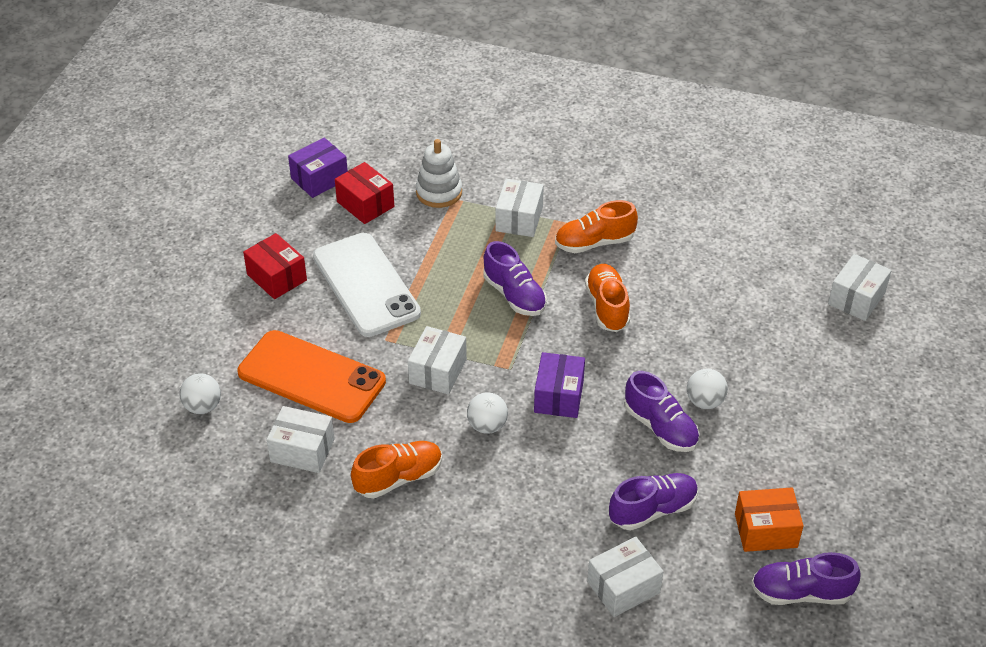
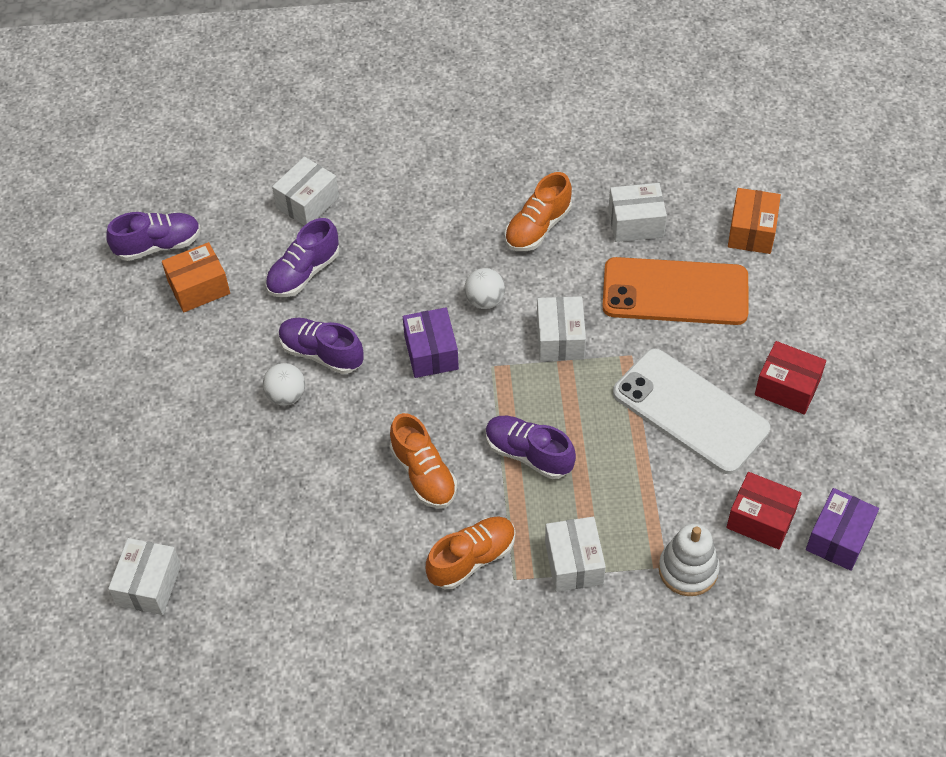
camera: 160 degrees right, 10 degrees up
white ball [179,373,221,414] -> orange box [728,188,781,254]

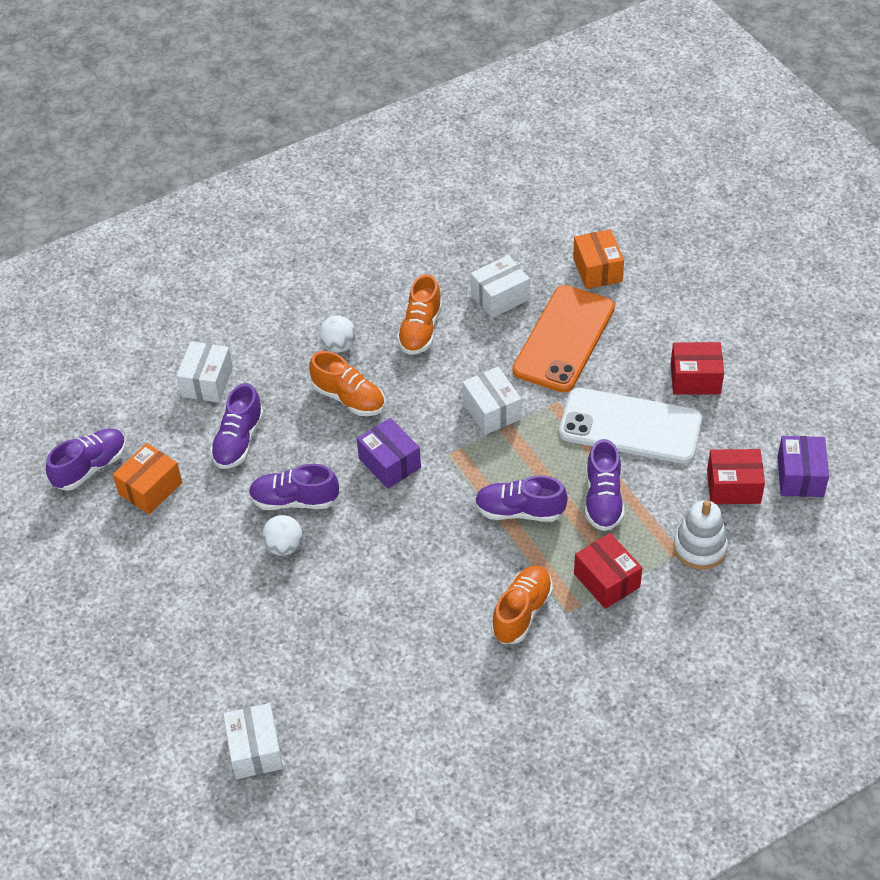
camera: 25 degrees left, 5 degrees down
orange shoe [390,413,457,508] -> orange shoe moved to [309,351,385,416]
white ball [464,268,505,309] -> white ball moved to [319,316,356,353]
white box [545,517,606,592] -> red box [574,533,642,609]
orange phone [602,257,749,325] -> orange phone turned 45 degrees counterclockwise [512,285,615,393]
none -> purple shoe [585,439,624,531]

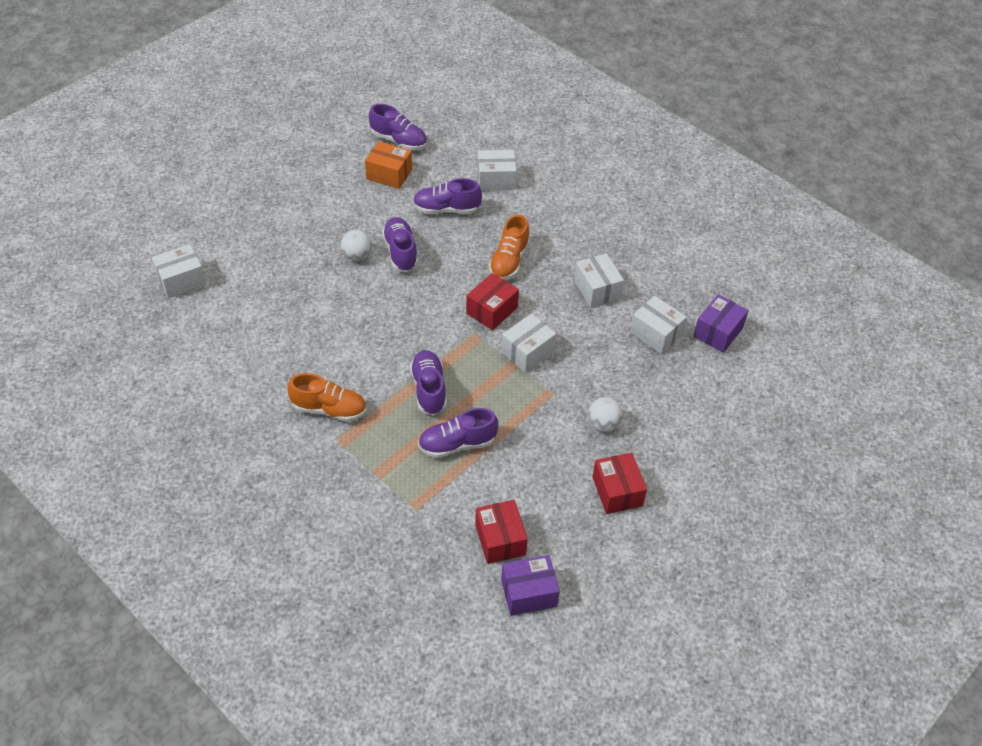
camera: 70 degrees right, 0 degrees up
white ball [319,316,356,353] -> white ball moved to [588,397,623,432]
purple box [357,418,421,489] -> purple box moved to [693,295,748,353]
orange shoe [397,274,442,355] -> white box [574,253,624,307]
orange phone [512,285,615,393] -> none
white phone [559,388,702,464] -> none
orange box [573,229,624,289] -> none
red box [574,533,642,609] -> red box moved to [466,273,519,330]
white stacking toy [673,500,728,570] -> none

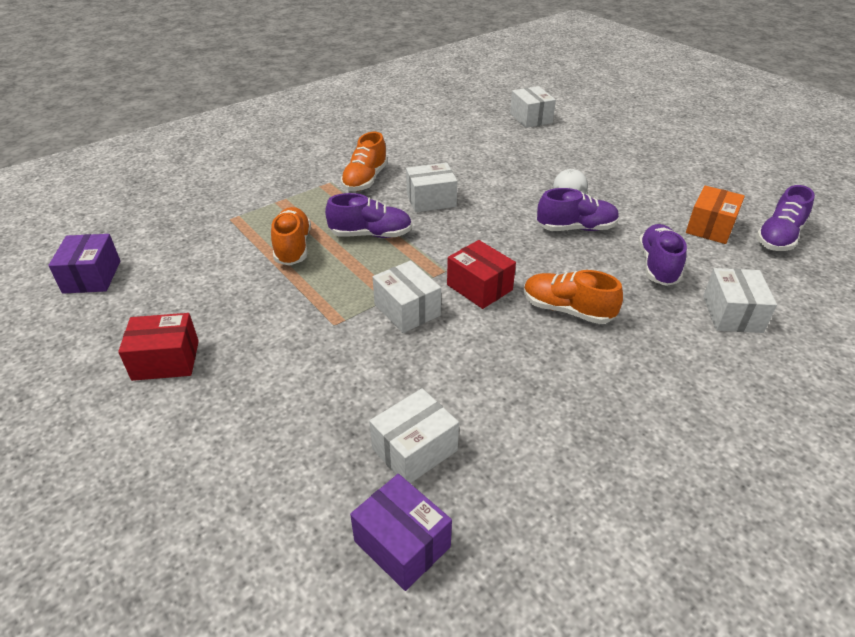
camera: 100 degrees right, 10 degrees down
purple shoe [418,408,498,458] -> orange shoe [271,207,311,266]
red box [475,500,528,564] -> none
white box [574,253,624,307] -> white box moved to [406,163,457,212]
white ball [588,397,623,432] -> none

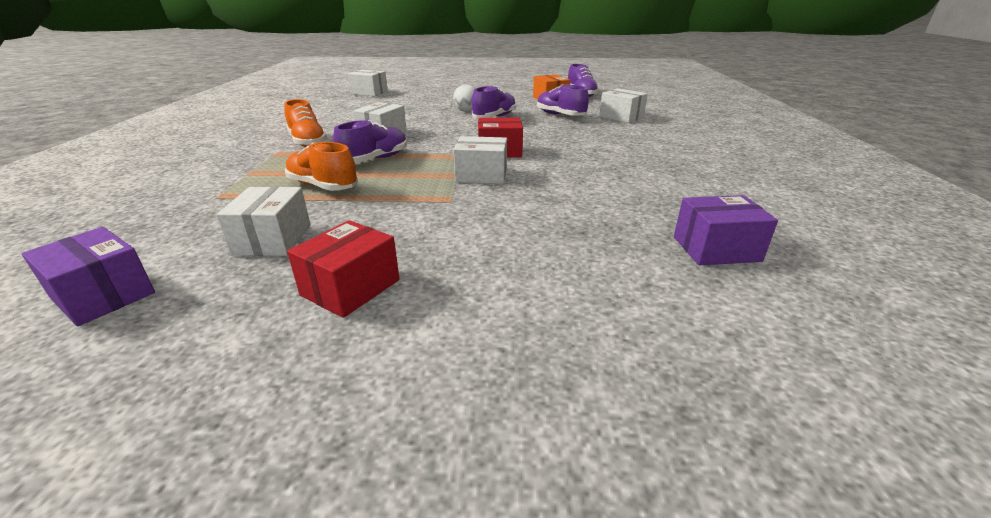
camera: 50 degrees left, 10 degrees down
white box [369,388,459,483] -> white box moved to [216,187,311,256]
orange shoe [524,270,623,324] -> none

